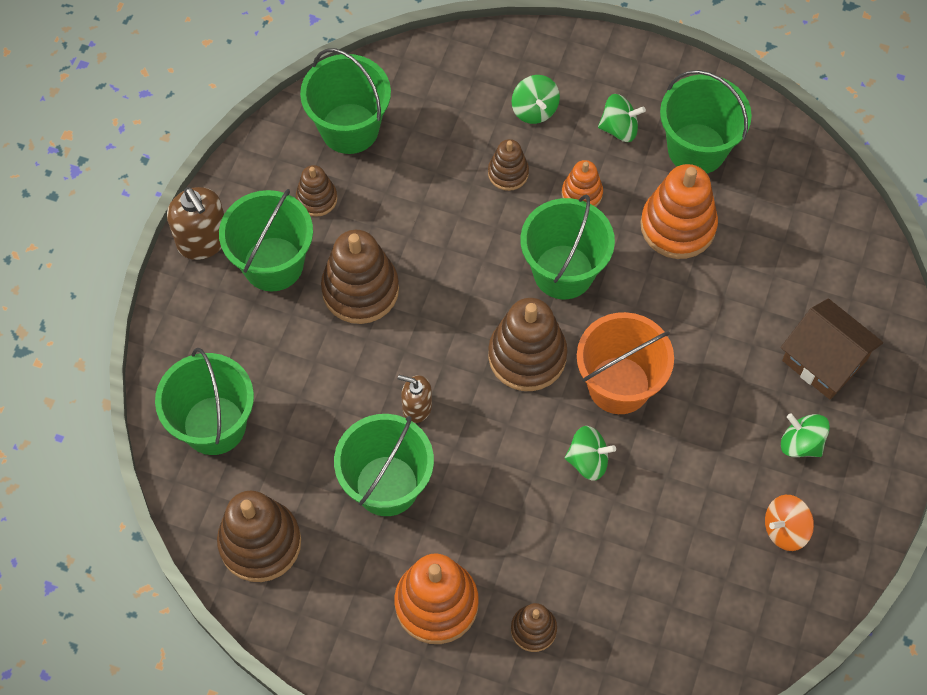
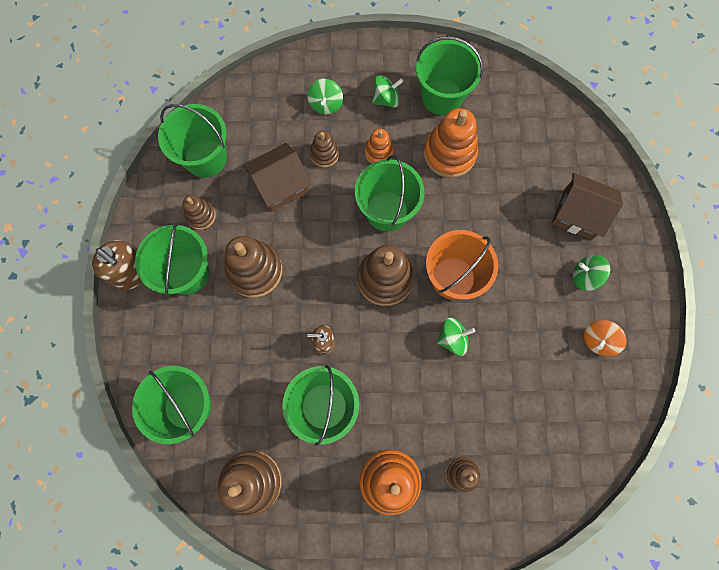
camera: 20 degrees left, 10 degrees up
green spinning top [512,75,560,124] -> green spinning top turned 45 degrees clockwise [307,79,343,115]
none -> brown house [243,143,311,212]

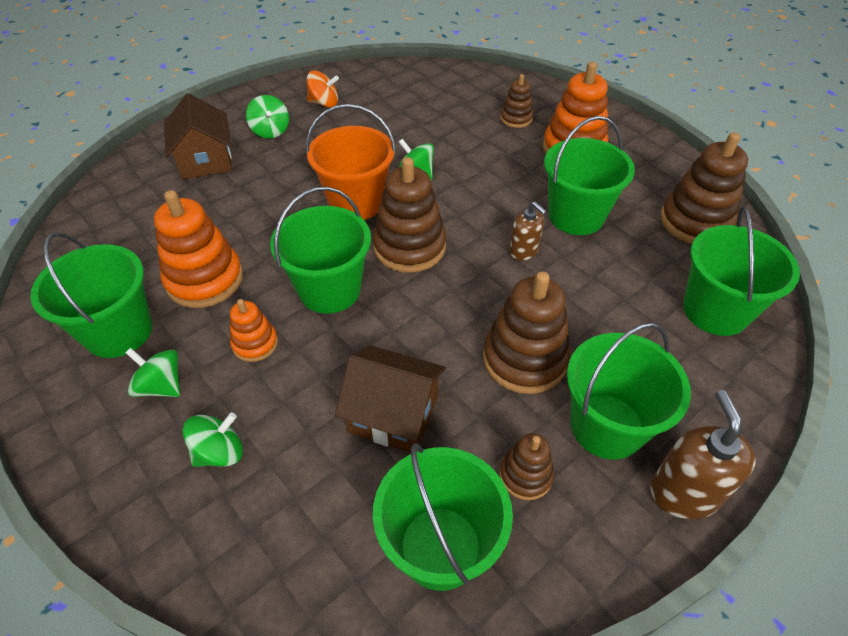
camera: 130 degrees left, 25 degrees down
brown stacking toy [310,131,339,167] -> none

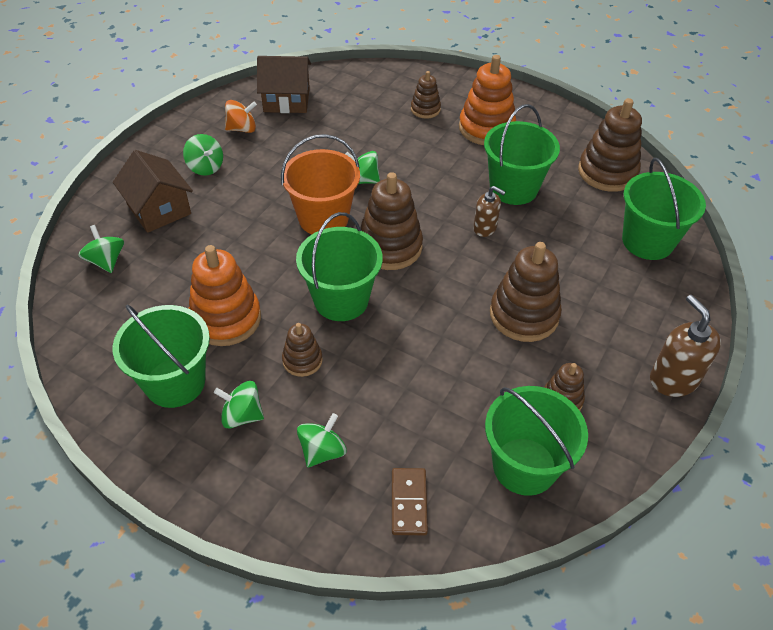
camera: 20 degrees left, 0 degrees up
orange stacking toy [230,299,278,362] -> brown stacking toy [282,323,323,377]
brown house [335,345,446,453] -> brown house moved to [257,56,311,113]
green bucket [567,322,691,460] -> none
none -> green spinning top [79,225,124,273]
none -> brown domino [392,468,428,535]

